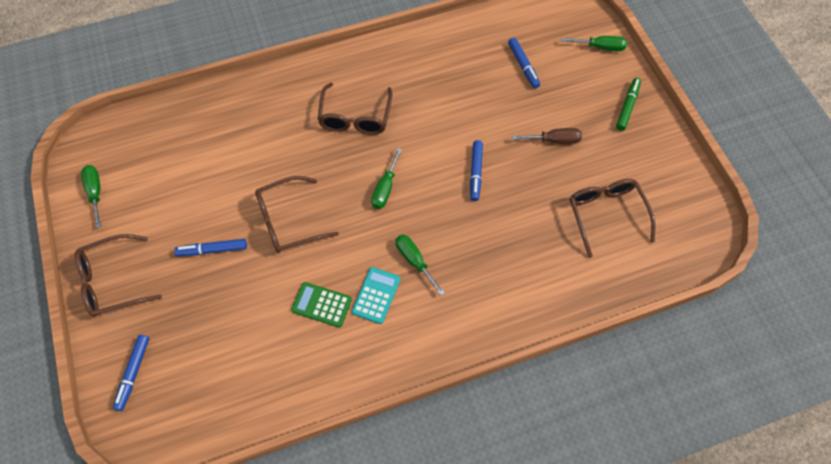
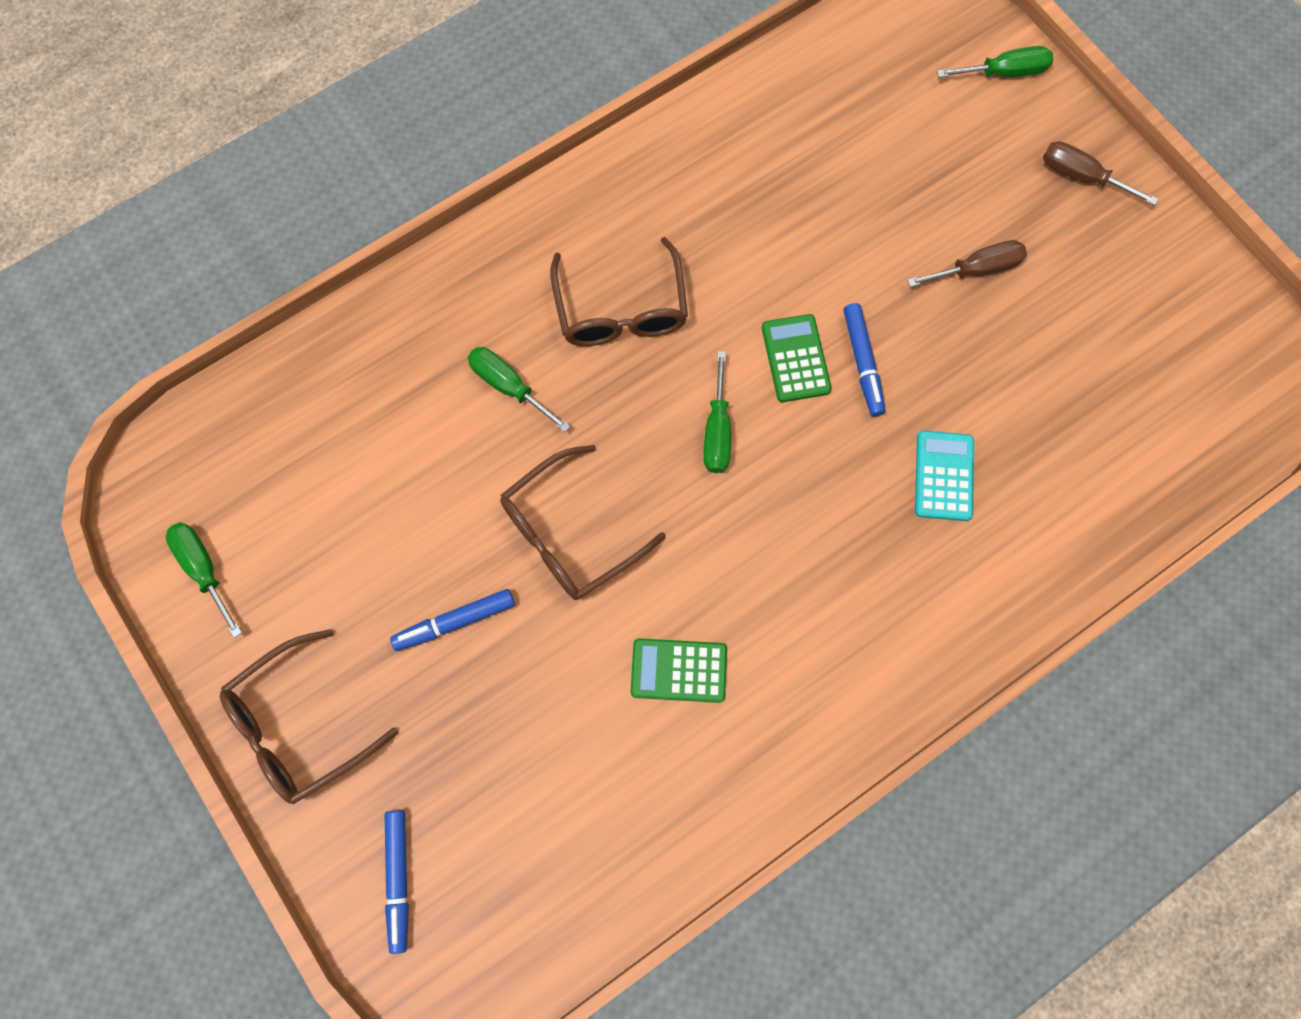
camera: 15 degrees left, 10 degrees up
turquoise calculator [352,267,400,324] -> turquoise calculator moved to [915,431,974,521]
green screwdriver [396,235,445,295] -> green screwdriver moved to [468,347,570,432]
blue marker [508,38,540,88] -> none
brown glasses [569,179,655,258] -> none
green marker [616,78,641,131] -> brown screwdriver [1043,141,1158,205]
none -> green calculator [762,314,832,402]

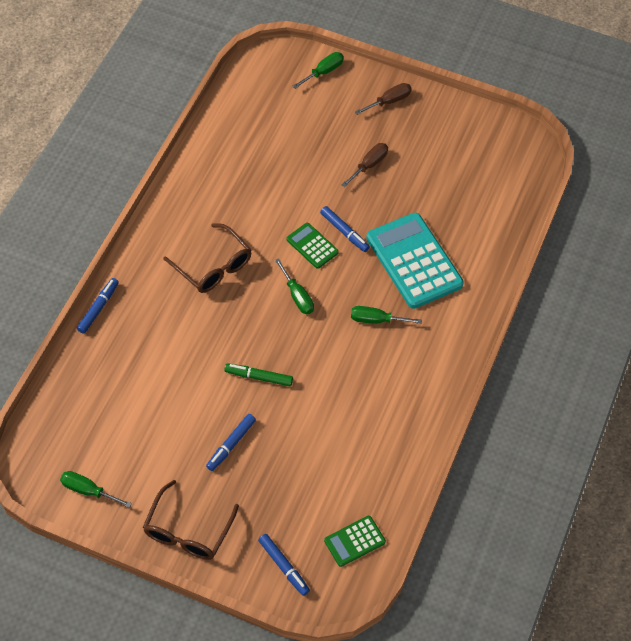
camera: 35 degrees left, 15 degrees down
green screwdriver [468,347,570,432] -> green screwdriver moved to [351,306,422,324]
brown glasses [500,445,666,600] -> green marker [224,363,293,386]
green calculator [631,638,727,703] -> green calculator moved to [324,516,386,567]
turquoise calculator [915,431,974,521] -> turquoise calculator [366,213,464,309], size x2.03
brown screwdriver [1043,141,1158,205] -> brown screwdriver turned 150 degrees clockwise [355,83,412,115]
none -> blue marker [77,278,119,334]

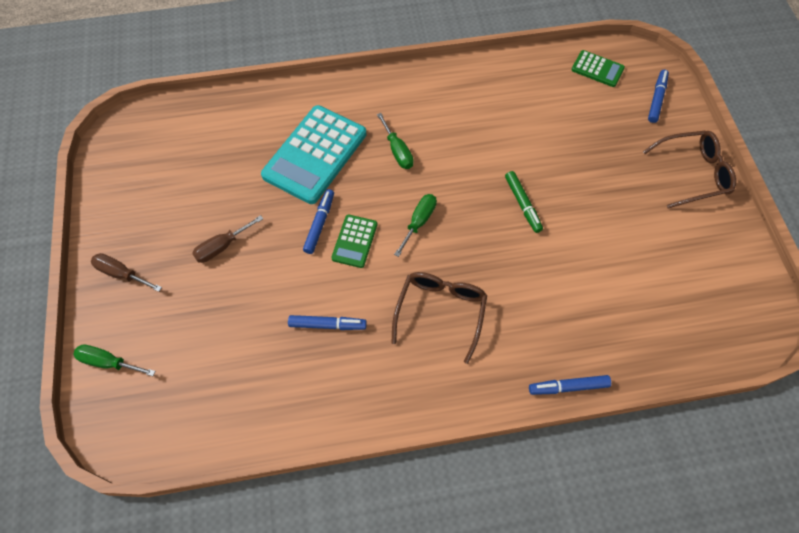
camera: 120 degrees left, 5 degrees up
green screwdriver [60,471,132,508] -> none
blue marker [206,414,256,471] -> blue marker moved to [288,315,367,330]
brown screwdriver [341,143,388,187] -> brown screwdriver turned 45 degrees counterclockwise [192,215,263,263]

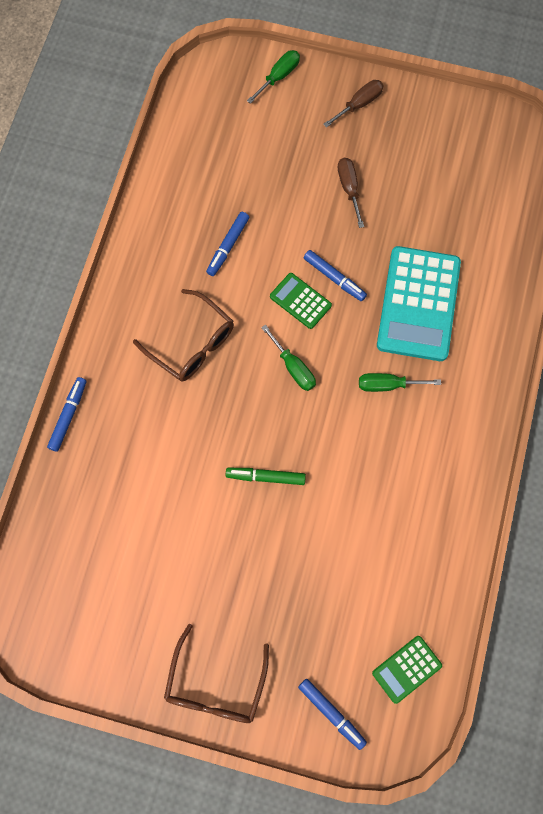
camera: 115 degrees right, 10 degrees up
turquoise calculator [261,105,366,204] -> turquoise calculator turned 135 degrees counterclockwise [377,246,461,361]

